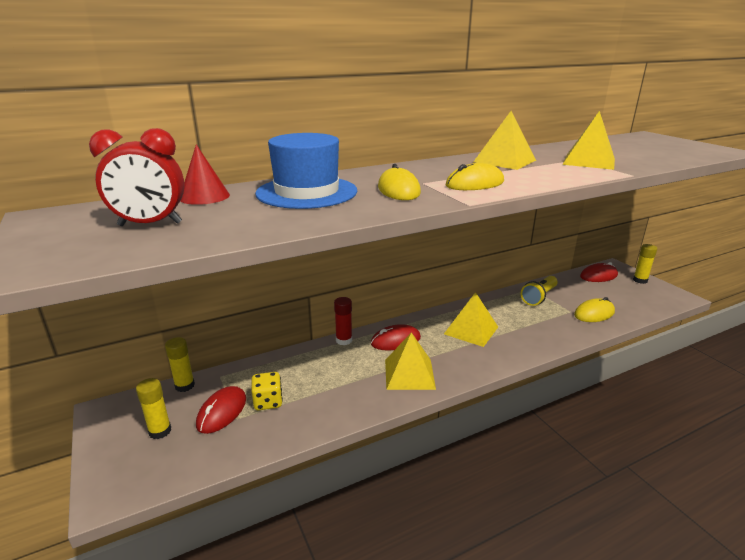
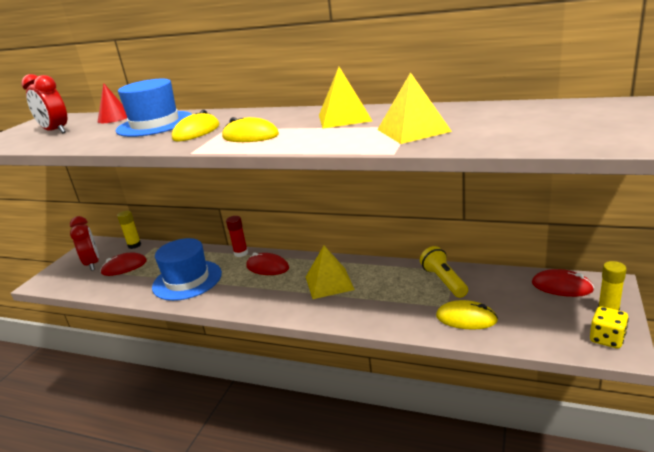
camera: 50 degrees right, 0 degrees up
yellow glue stick [136,378,171,439] -> red clock [70,216,99,271]
yellow dice [251,372,283,410] -> yellow dice moved to [590,307,629,348]
yellow pyramid [385,332,436,390] -> none
yellow flashlight [521,276,558,306] -> yellow flashlight turned 75 degrees clockwise [420,246,468,298]
none -> blue hat [152,238,222,301]

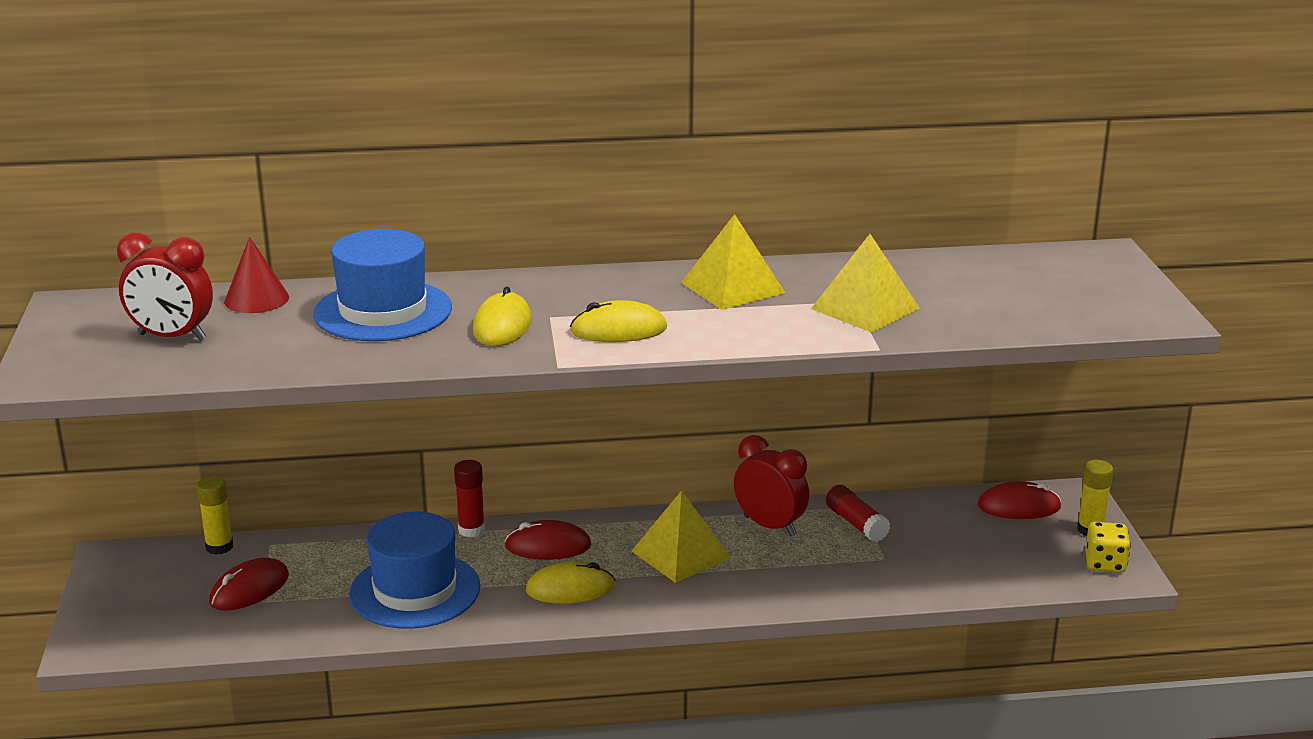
camera: 30 degrees left, 0 degrees up
red clock [70,216,99,271] -> red clock moved to [734,435,809,536]
yellow flashlight [420,246,468,298] -> red glue stick [826,485,890,542]
yellow mouse [436,300,498,330] -> yellow mouse moved to [526,561,616,604]

